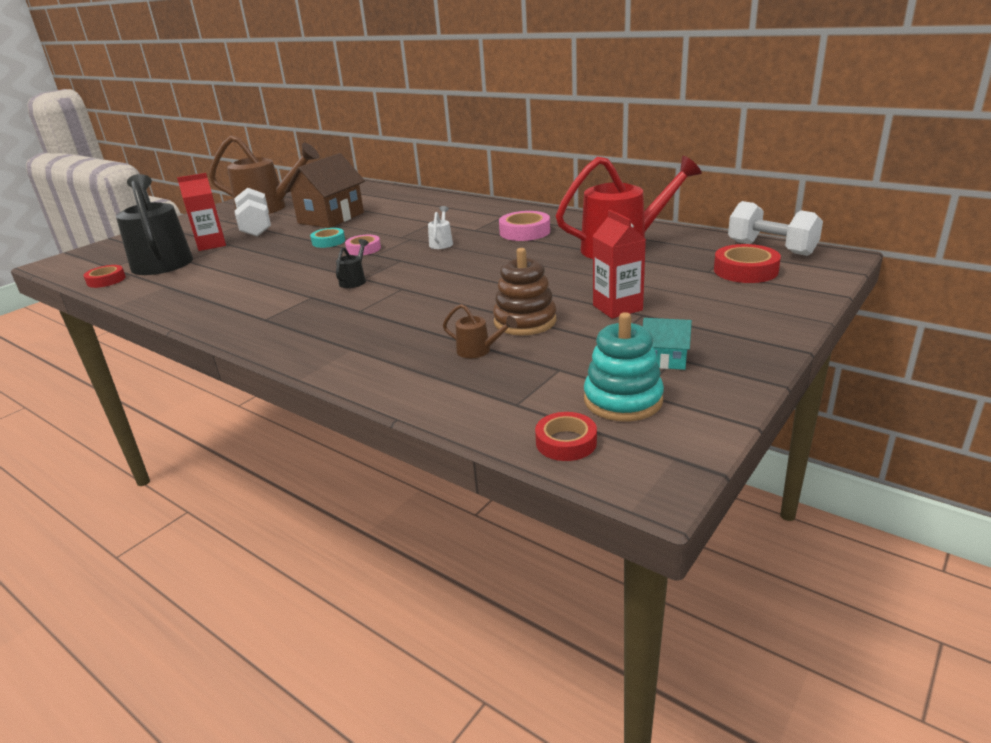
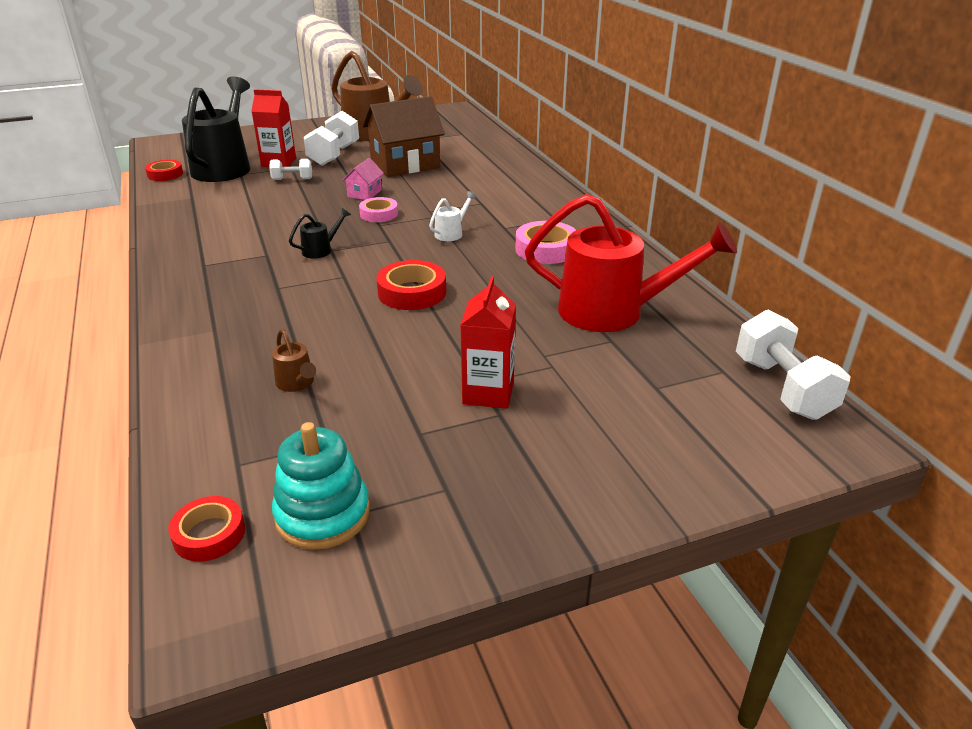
camera: 30 degrees right, 5 degrees up
turquoise tape [310,228,345,248] -> pink house [342,158,384,200]
brown stacking toy [493,248,557,336] -> none
turquoise house [643,318,692,370] -> none
red tape [714,244,781,283] -> red tape moved to [376,260,446,310]
none -> white dumbbell [269,159,312,180]

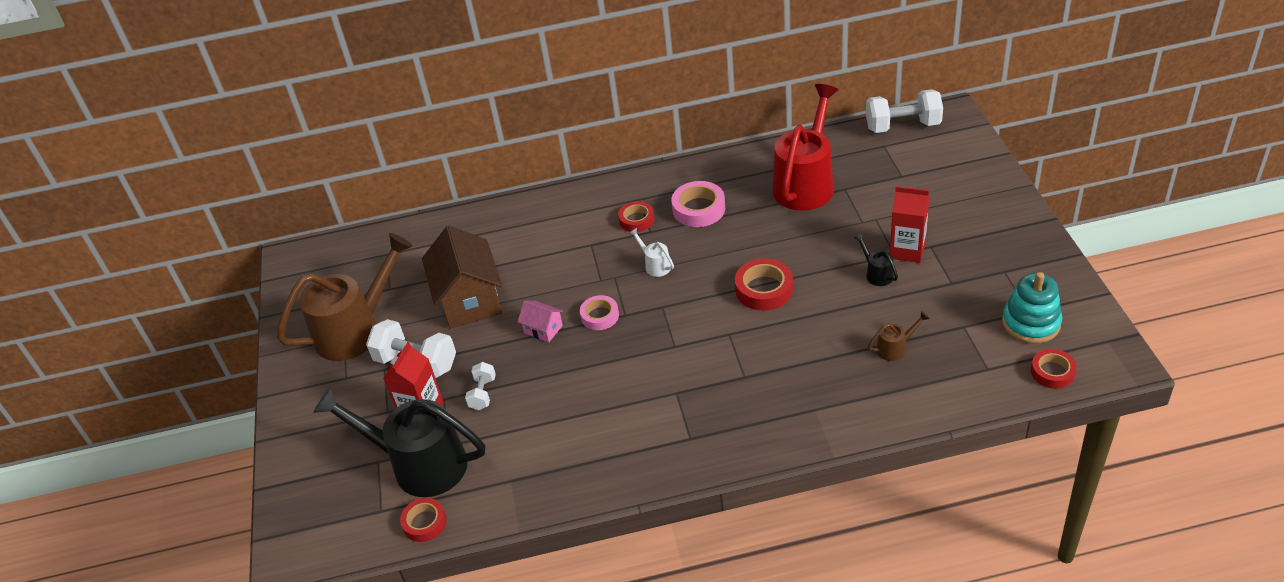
camera: 75 degrees left, 10 degrees up
black watering can [289,208,351,259] -> black watering can moved to [854,233,898,286]
none -> red tape [618,201,654,232]

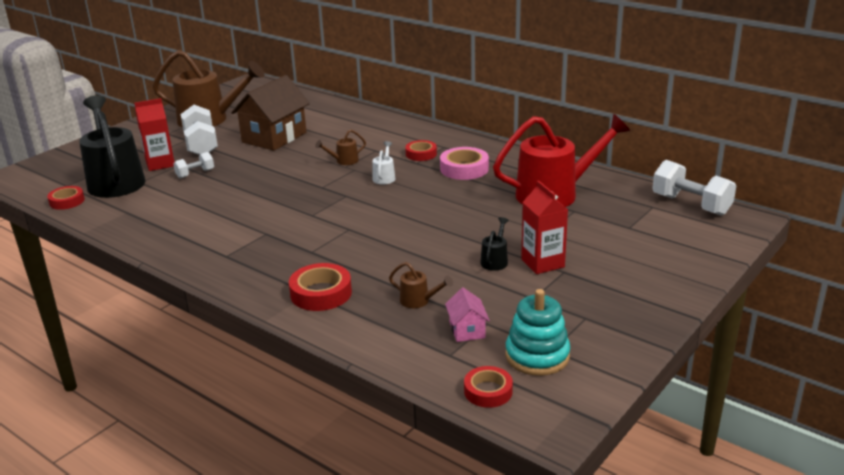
camera: 45 degrees right, 15 degrees down
pink house [518,301,563,342] -> pink house moved to [445,287,490,342]
pink tape [580,295,619,330] -> none
red tape [735,258,793,311] -> red tape moved to [289,263,352,311]
none -> brown watering can [315,129,366,165]

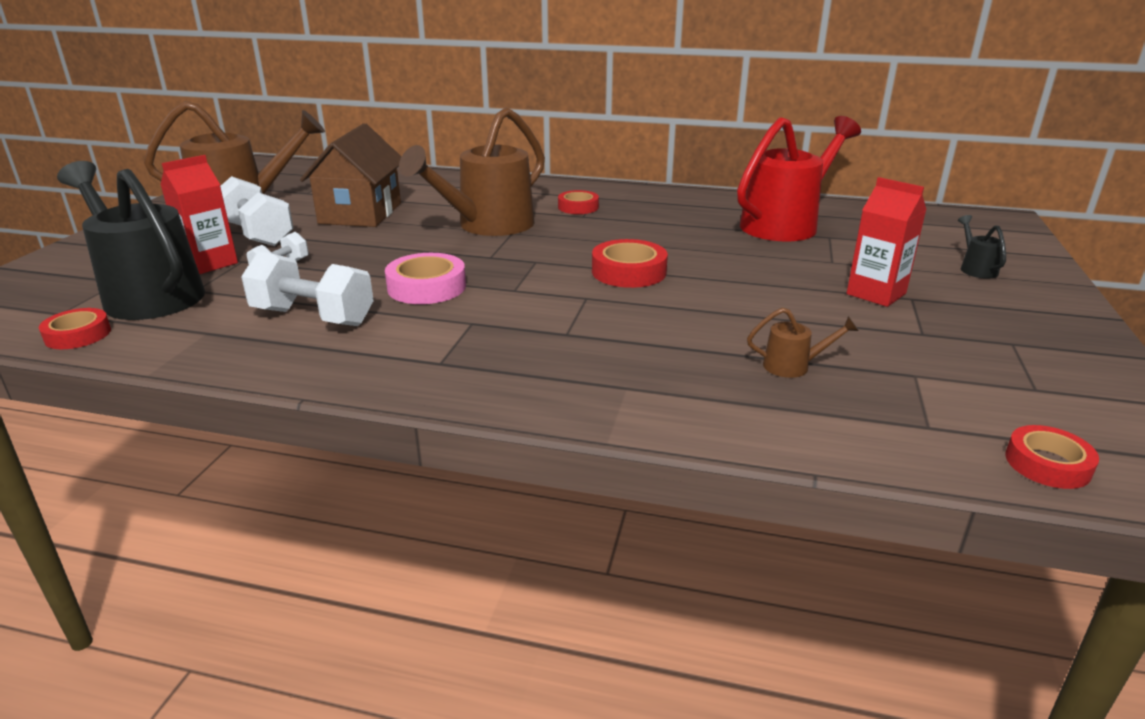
camera: 25 degrees left, 0 degrees up
red tape [289,263,352,311] -> red tape moved to [592,239,668,288]
brown watering can [315,129,366,165] -> brown watering can [399,107,545,236], size x2.47
white watering can [373,141,395,185] -> none
pink tape [440,147,489,180] -> pink tape moved to [385,253,466,304]
pink house [445,287,490,342] -> none
black watering can [480,217,509,271] -> black watering can moved to [958,215,1006,279]
turquoise stacking toy [505,289,570,376] -> none
white dumbbell [652,160,736,216] -> white dumbbell moved to [241,251,374,326]

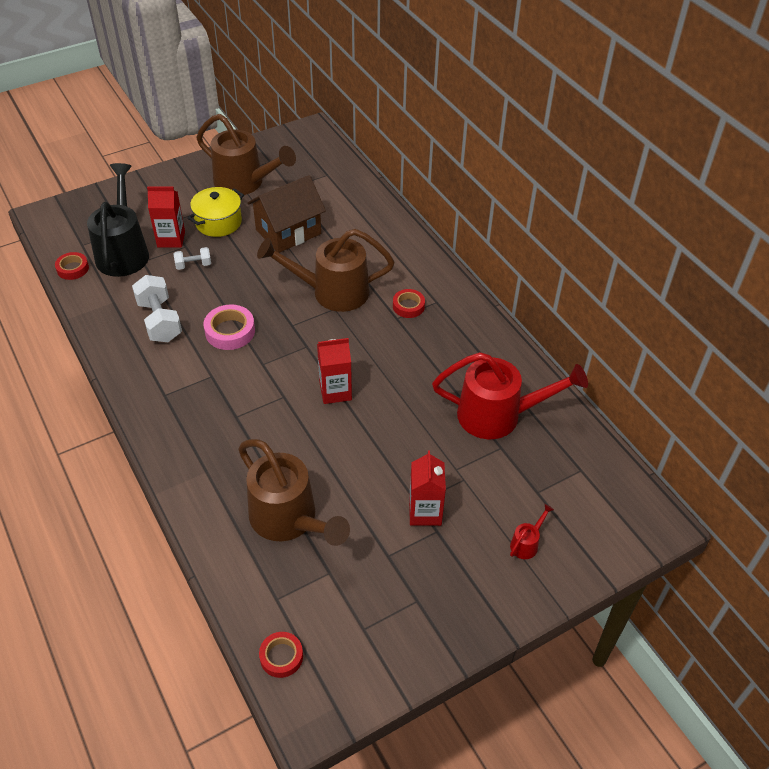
camera: 45 degrees right, 20 degrees up
white dumbbell [220,176,294,246] -> yellow pot [187,187,244,237]
red tape [592,239,668,288] -> red carton [317,338,352,404]
brown watering can [747,308,859,378] -> brown watering can [238,439,350,546], size x2.47
black watering can [958,215,1006,279] -> red watering can [510,504,554,559]

